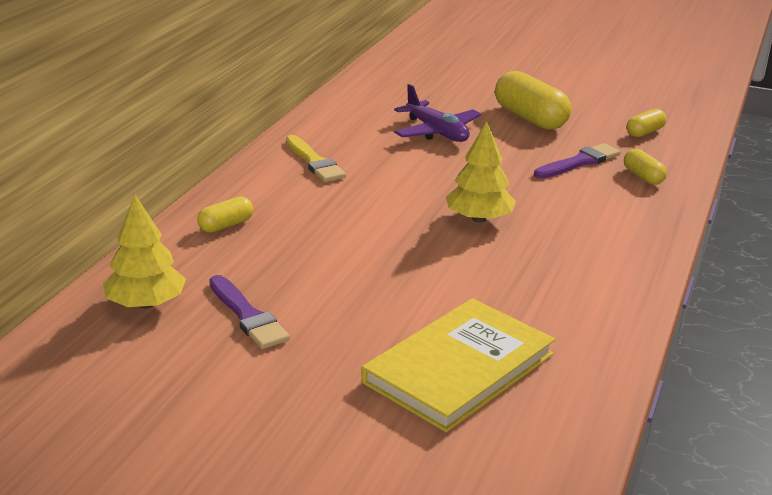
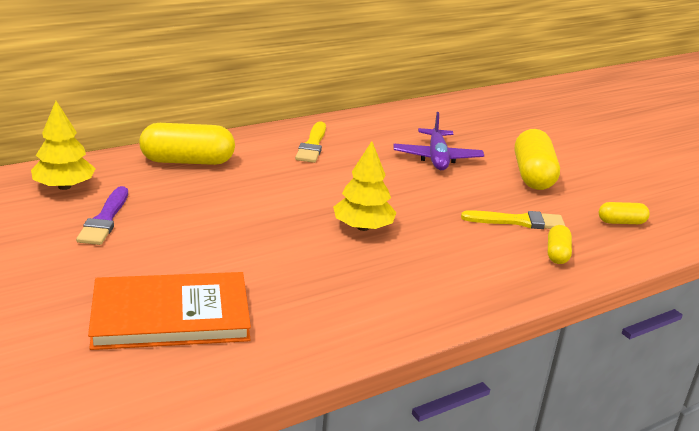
camera: 35 degrees right, 0 degrees up
yellow capsule [197,196,253,233] -> yellow capsule [139,123,235,165], size x1.92
yellow book [361,298,555,432] -> orange book [88,272,251,350]
purple brush [534,143,621,179] -> yellow brush [461,210,565,229]

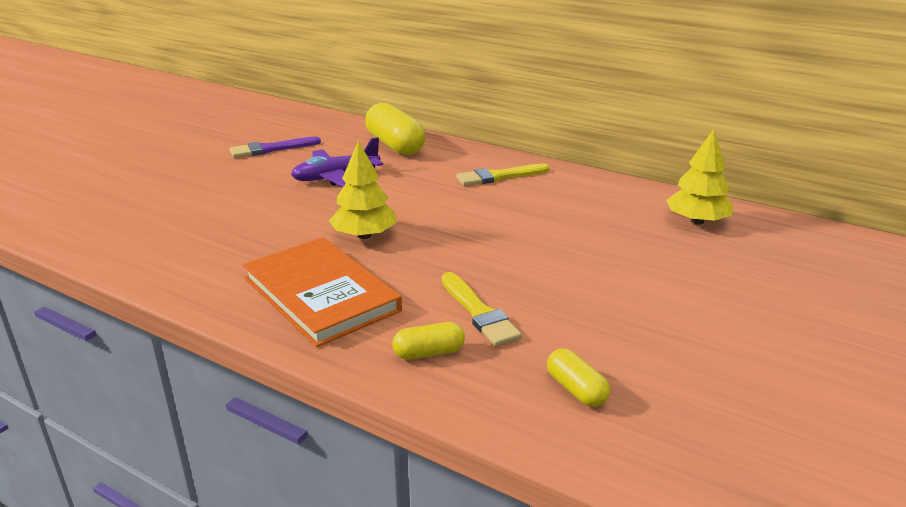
camera: 65 degrees right, 0 degrees up
yellow tree [31,101,96,190] -> yellow tree moved to [666,129,733,225]
orange book [88,272,251,350] -> orange book moved to [243,237,402,347]
purple plane [393,112,484,170] -> purple plane moved to [291,137,383,187]
yellow capsule [515,129,560,190] -> none

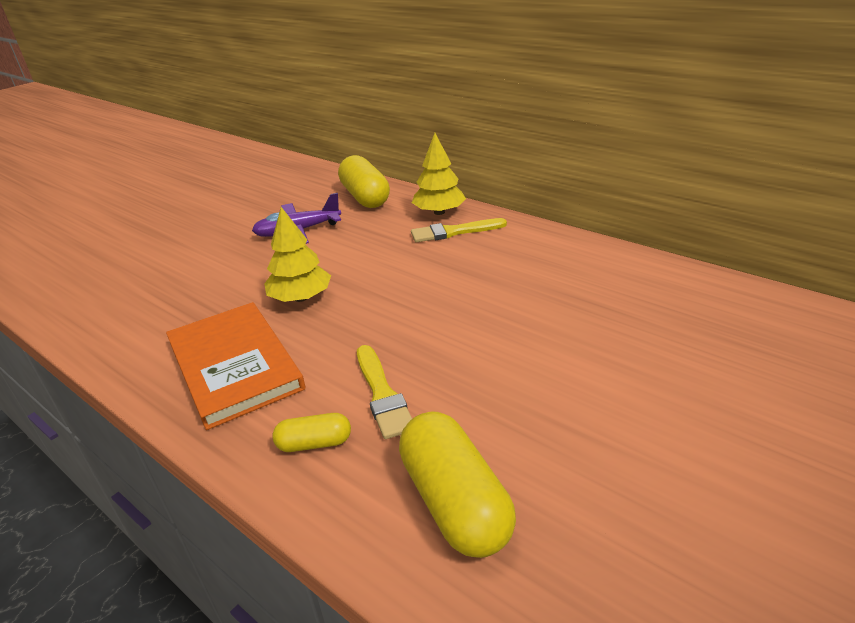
camera: 10 degrees right, 5 degrees up
purple brush [229,136,321,158] -> none
yellow capsule [547,348,610,407] -> yellow capsule [399,412,516,558], size x1.92
yellow tree [666,129,733,225] -> yellow tree moved to [412,133,466,215]

